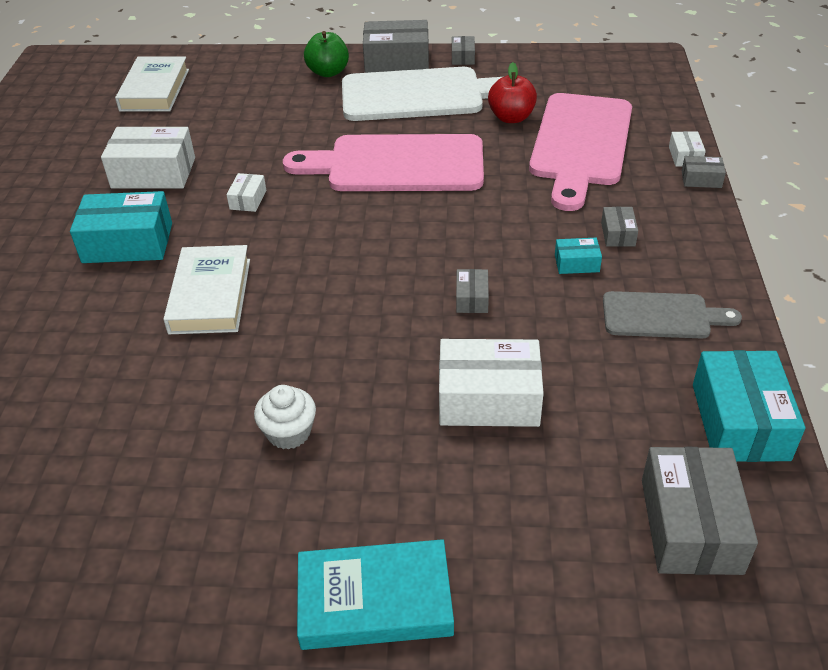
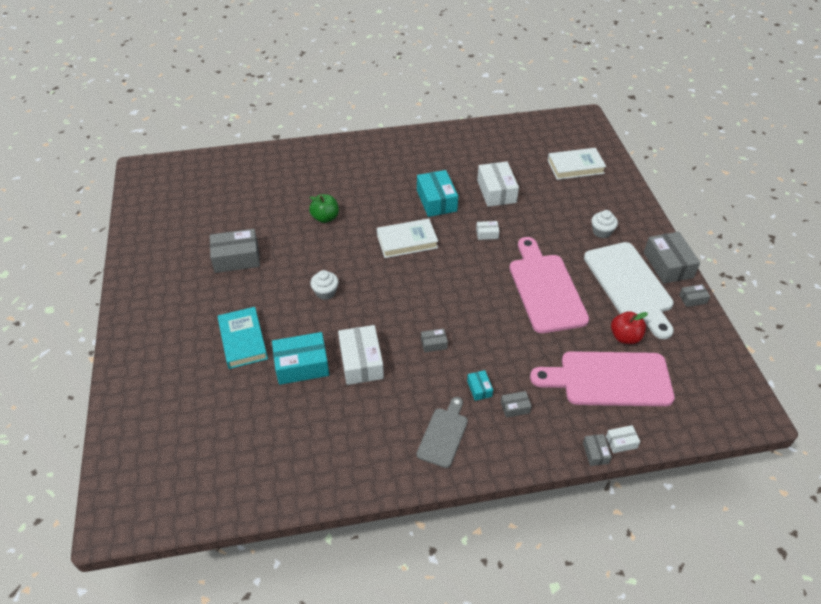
camera: 75 degrees right, 5 degrees up
green apple [304,31,349,77] -> green apple moved to [309,194,339,223]
grey cutting board [603,291,742,338] -> grey cutting board turned 150 degrees counterclockwise [417,397,468,468]
grey box [642,447,758,575] -> grey box moved to [210,229,260,273]
turquoise box [693,350,805,462] -> turquoise box moved to [272,332,329,385]
none -> white cupcake [592,210,618,238]

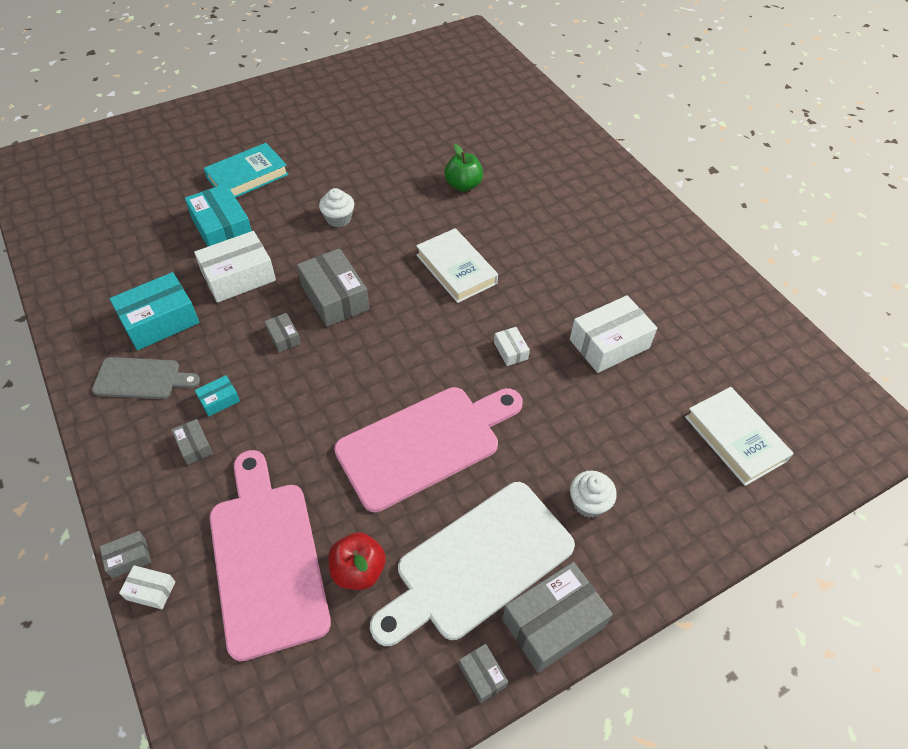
camera: 70 degrees right, 5 degrees up
grey box [210,229,260,273] -> grey box moved to [297,248,369,327]
turquoise box [417,170,458,217] -> turquoise box moved to [110,272,200,350]
white box [606,425,640,453] -> white box turned 45 degrees counterclockwise [119,565,176,609]

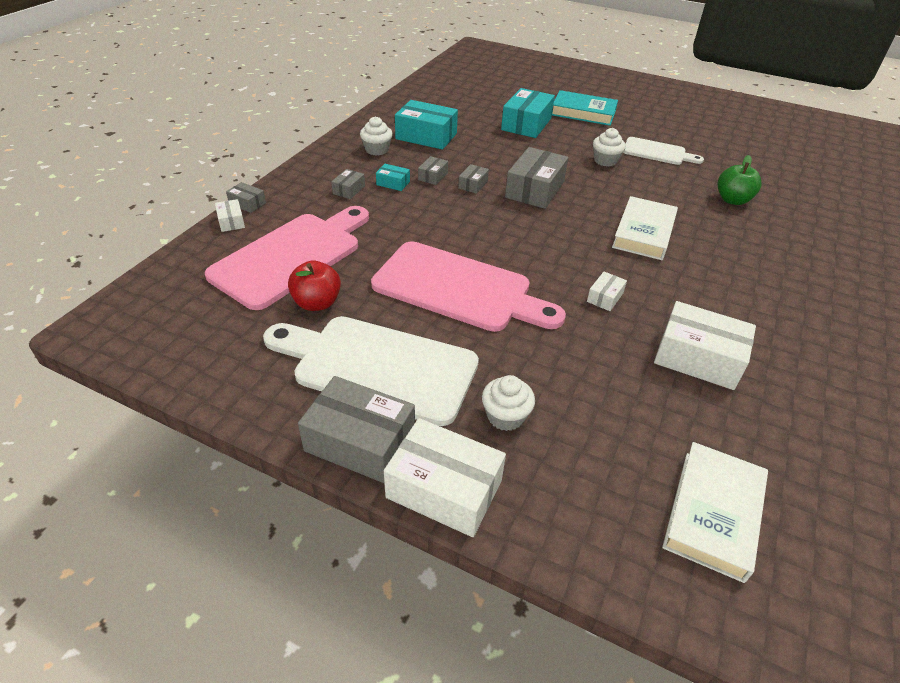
camera: 55 degrees right, 10 degrees down
grey cutting board [92,357,200,399] -> white cupcake [360,116,393,156]
white box [194,231,276,303] -> white box moved to [384,418,506,537]
grey box [459,644,508,703] -> grey box moved to [418,156,448,185]
none -> white cutting board [623,137,704,165]

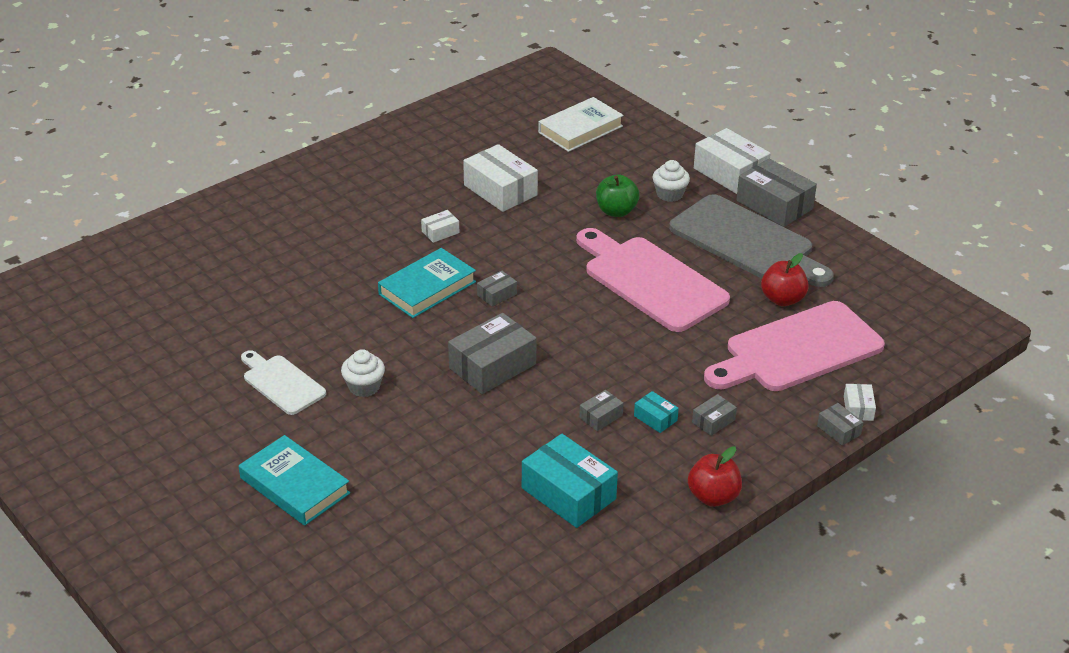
camera: 155 degrees left, 5 degrees down
white cutting board [263,316,479,426] -> grey cutting board [669,194,834,287]
white cupcake [360,116,393,156] -> none
grey box [458,164,489,194] -> grey box moved to [477,270,517,307]
turquoise box [501,88,555,138] -> none
white box [587,272,627,311] -> white box moved to [421,210,459,243]
white book [612,196,678,260] -> turquoise book [378,248,476,318]
green apple [718,155,762,205] -> green apple moved to [596,174,639,217]
none -> red apple [688,446,742,507]

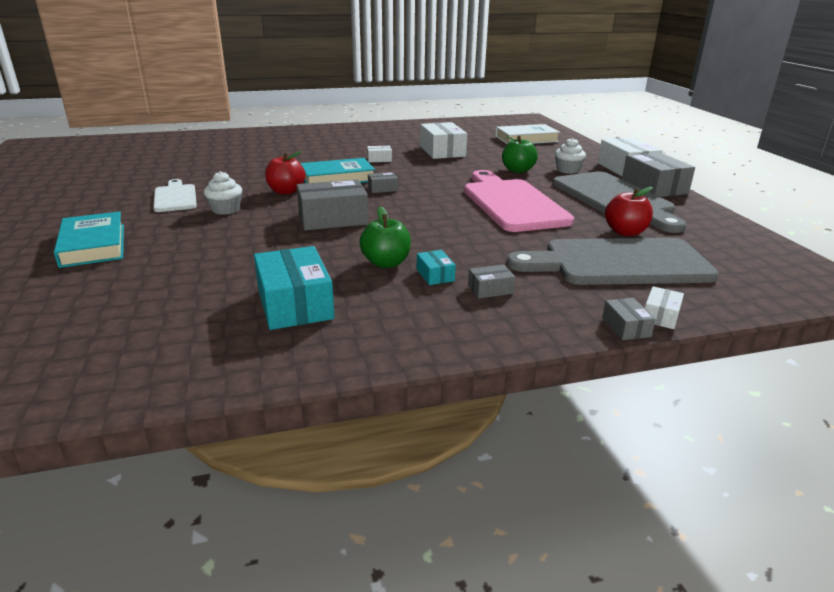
camera: 25 degrees right, 10 degrees down
grey box [579,390,623,431] -> green apple [360,206,411,268]
red apple [688,446,742,507] -> red apple moved to [265,151,305,195]
pink cutting board [704,301,885,391] -> grey cutting board [507,238,719,285]

